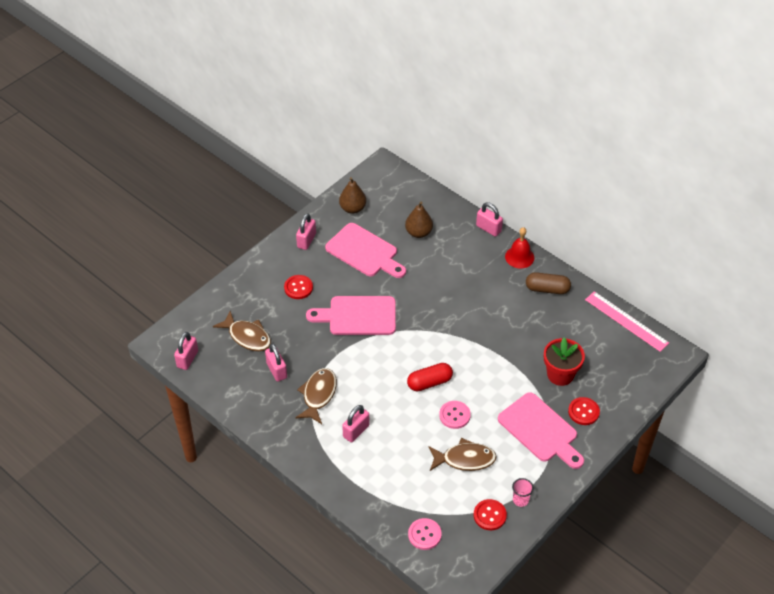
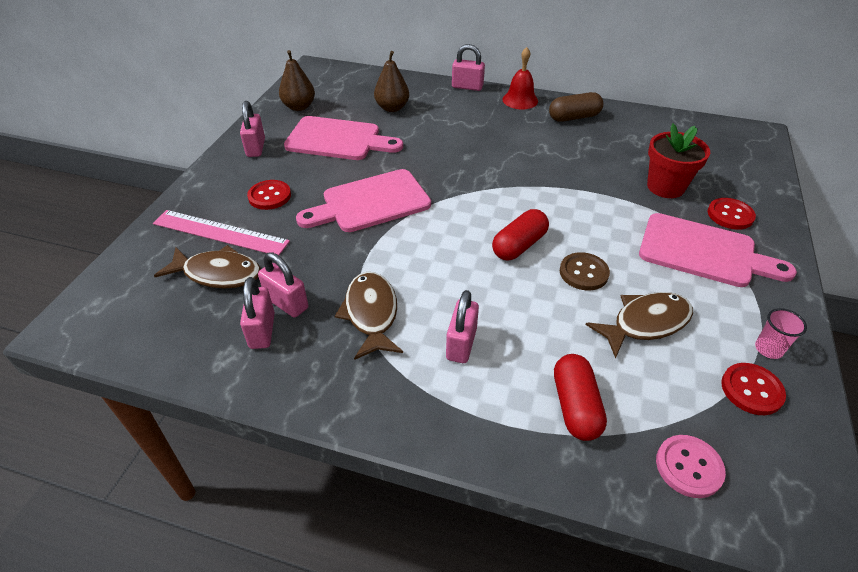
camera: 25 degrees left, 5 degrees down
pink padlock [174,332,198,370] -> pink padlock moved to [240,277,275,349]
pink button [439,401,471,429] -> brown button [560,252,610,290]
pink ruler [585,291,669,352] -> pink ruler moved to [153,210,290,255]
none -> red capsule [554,354,607,441]

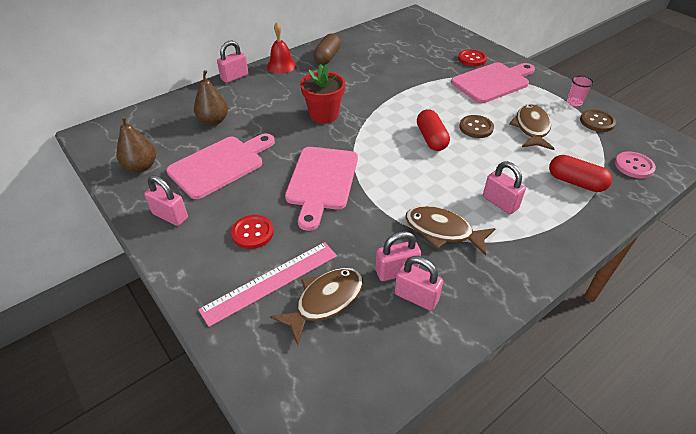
camera: 55 degrees left, 0 degrees up
red flower pot [647,123,710,198] -> red flower pot moved to [300,64,345,124]
red button [721,363,786,415] -> brown button [580,109,616,132]

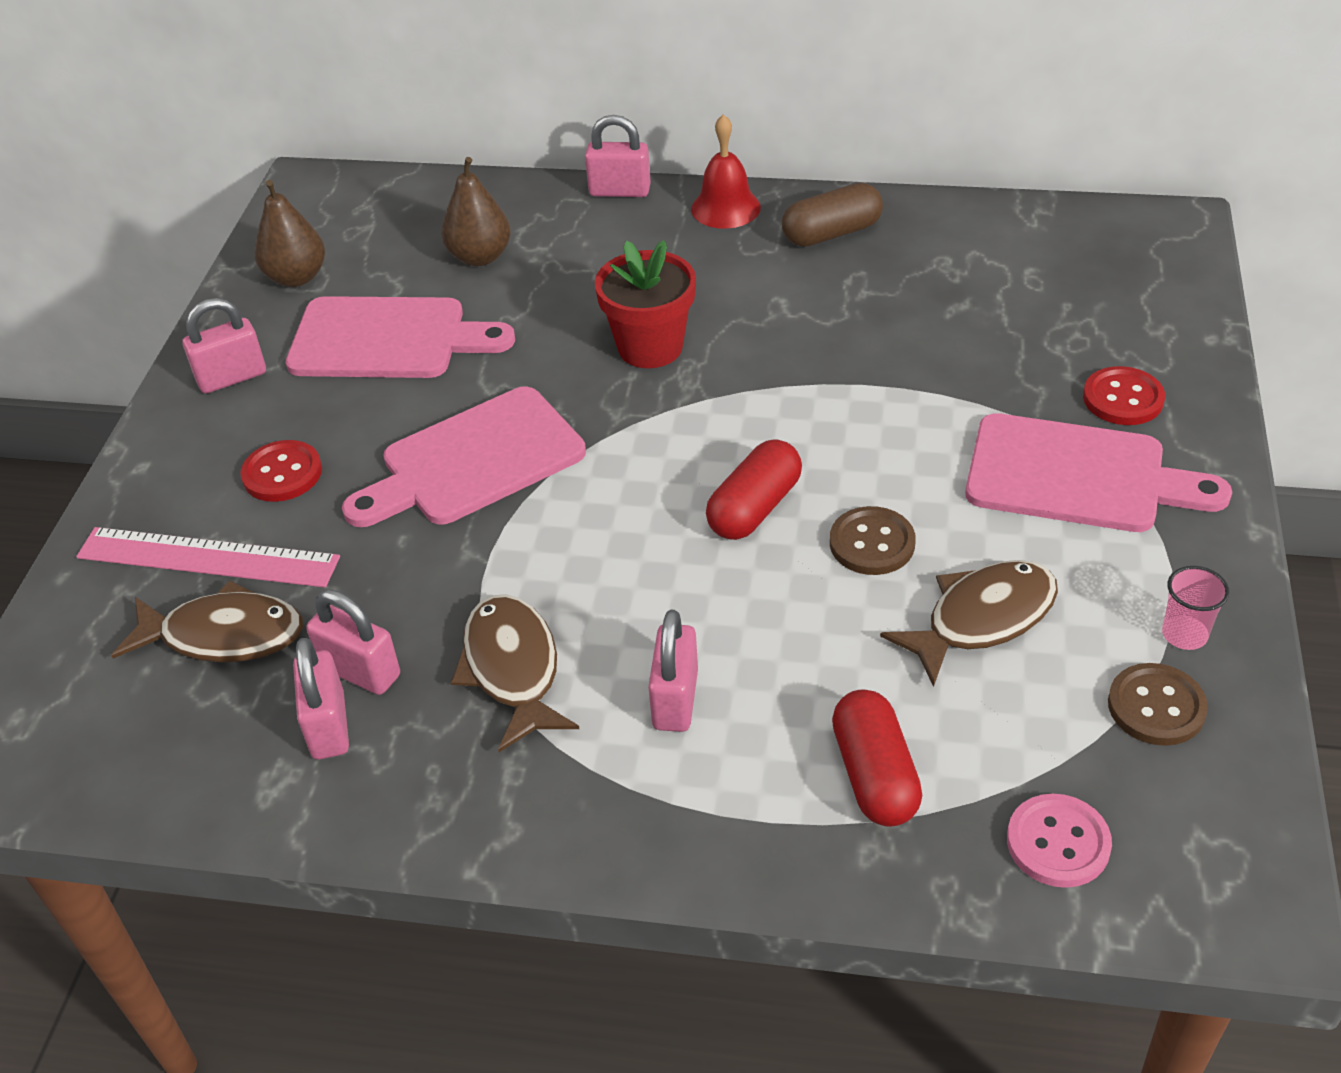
camera: 50 degrees right, 0 degrees up
pink padlock [144,175,188,226] -> pink padlock turned 75 degrees clockwise [183,298,266,393]

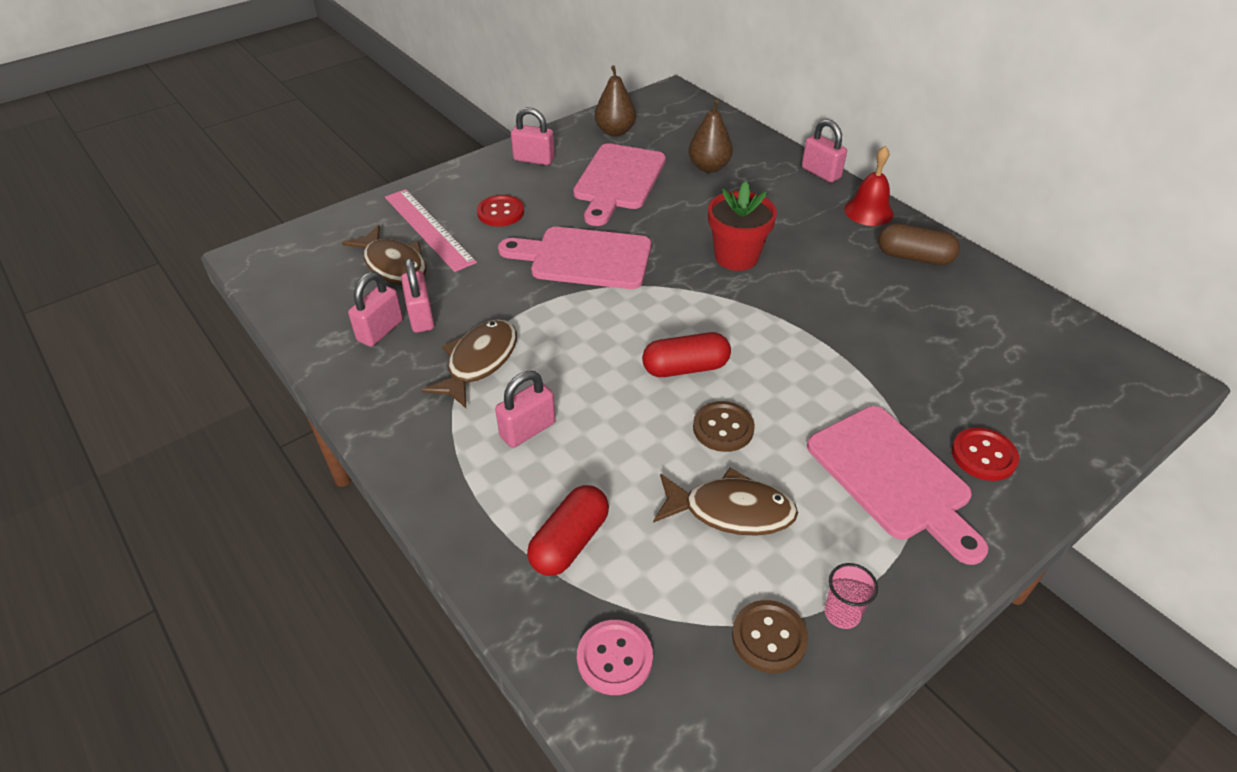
camera: 40 degrees right, 0 degrees up
pink cutting board [286,296,515,378] -> pink cutting board turned 60 degrees clockwise [573,143,666,226]

